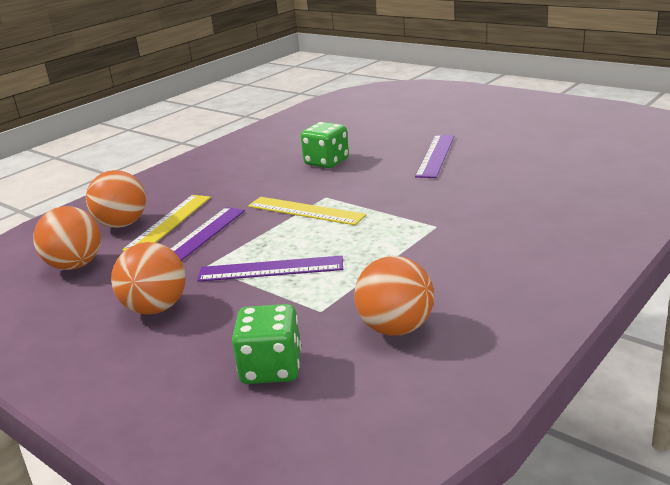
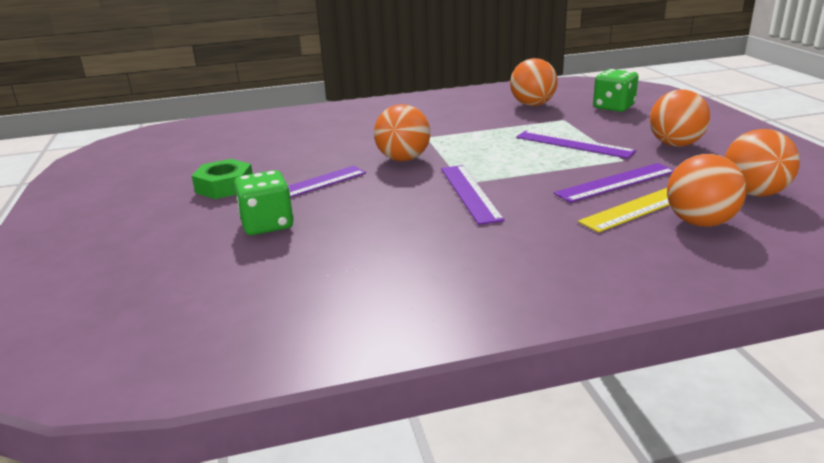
camera: 145 degrees left, 0 degrees up
yellow ruler [248,197,366,225] -> none
green dice [301,122,349,168] -> green dice moved to [234,170,293,235]
none -> green nut [192,159,253,199]
none -> orange ball [374,104,430,161]
none -> purple ruler [441,165,505,225]

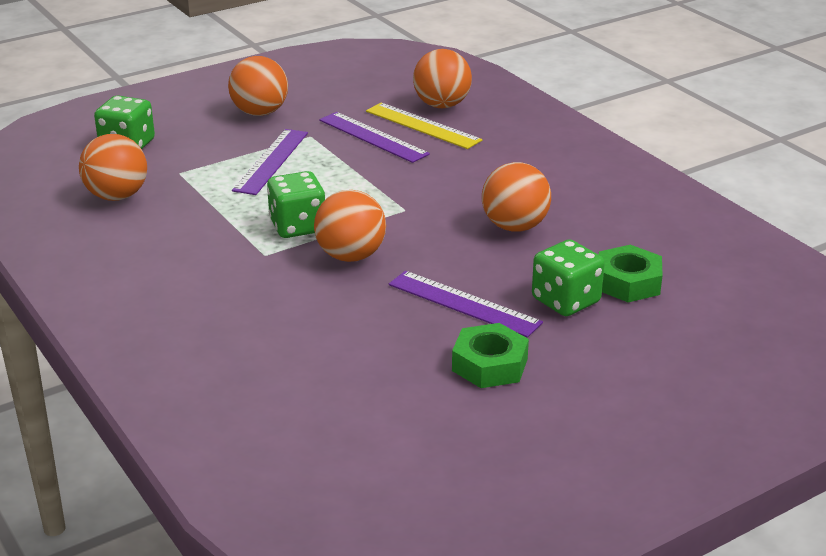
camera: 110 degrees left, 5 degrees up
purple ruler [441,165,505,225] -> none
orange ball [725,129,800,197] -> orange ball moved to [482,162,551,232]
none -> green dice [267,171,325,238]
none -> green nut [599,245,663,302]

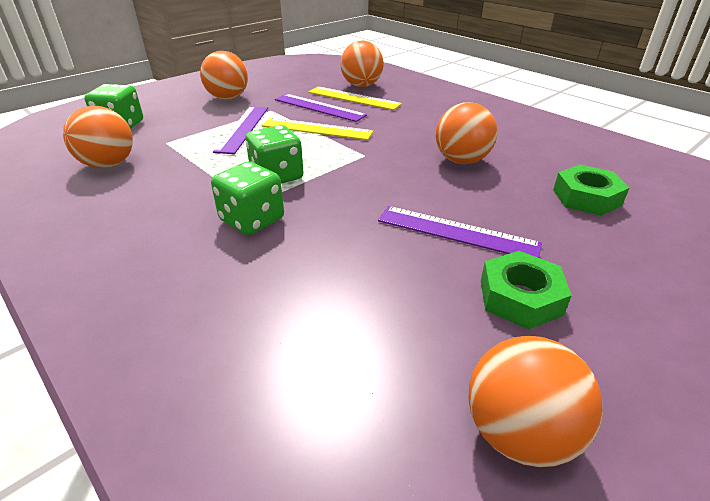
camera: 10 degrees left, 5 degrees up
orange ball [314,190,386,262] -> orange ball moved to [469,336,603,467]
green dice [532,239,605,316] -> green dice moved to [211,161,284,235]
none -> yellow ruler [261,118,374,140]

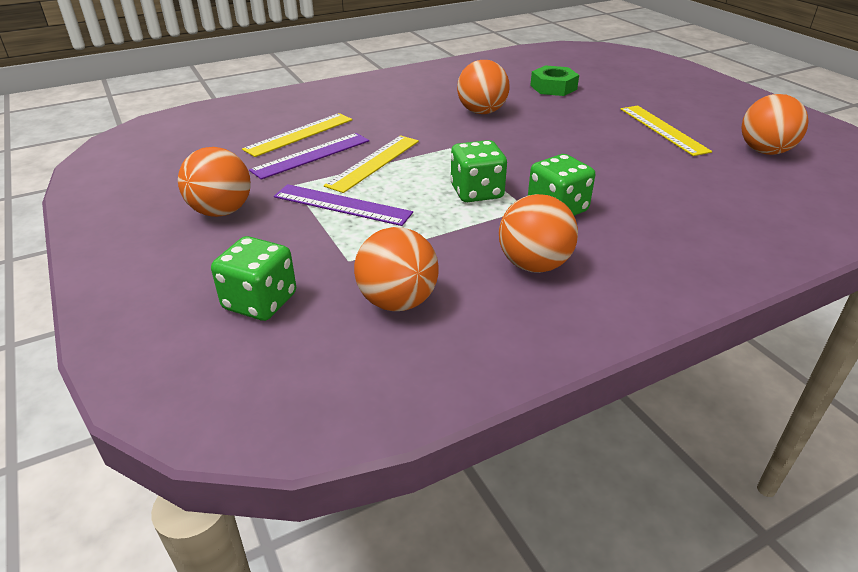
camera: 75 degrees left, 0 degrees up
orange ball [340,40,384,87] -> orange ball moved to [499,194,578,273]
purple ruler [378,206,542,258] -> none
green nut [481,251,572,330] -> yellow ruler [621,105,712,156]

